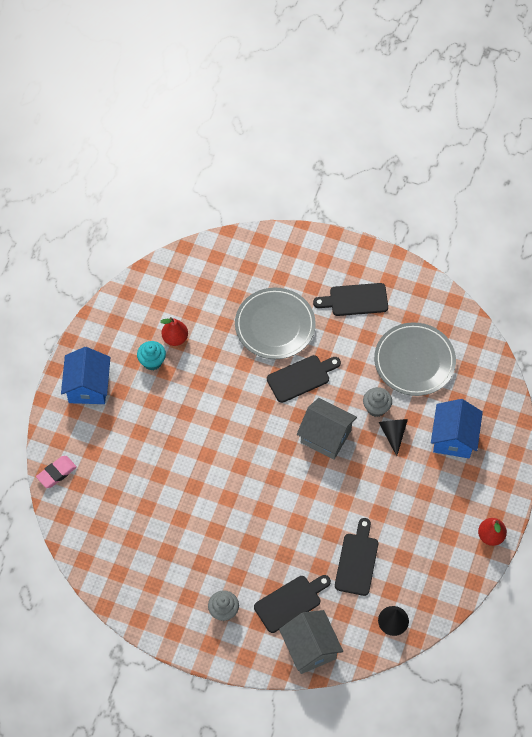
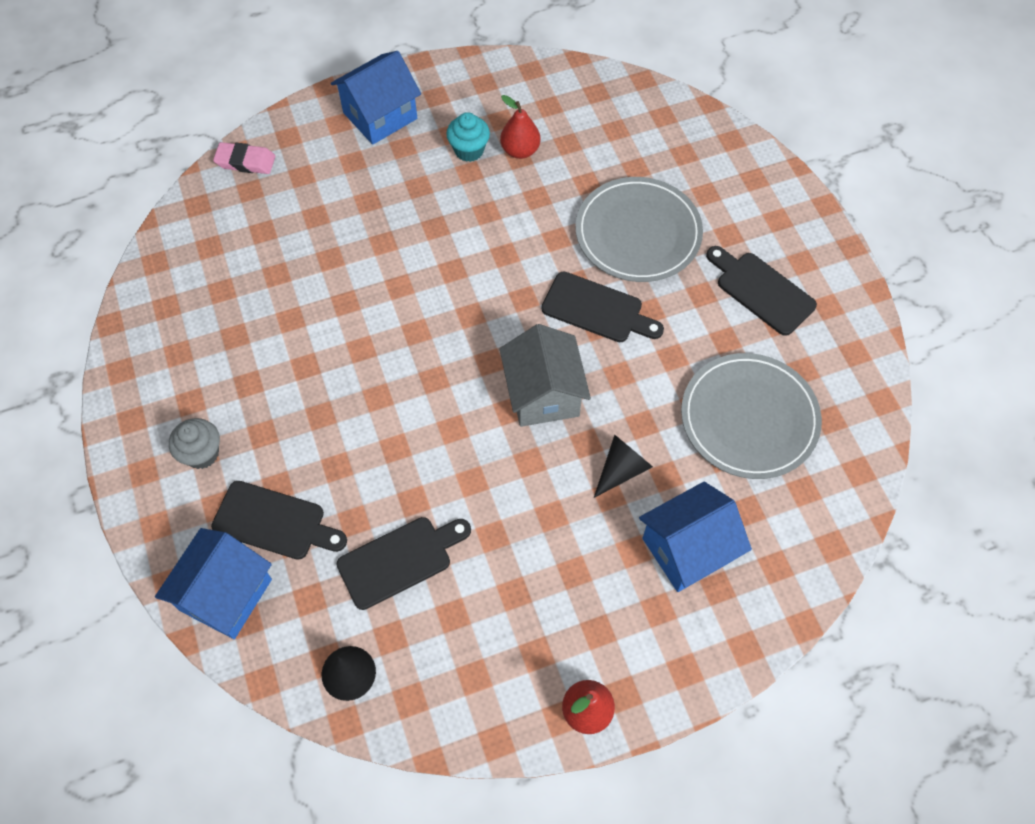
camera: 50 degrees right, 0 degrees up
grey house [279,610,343,674] -> blue house [155,528,272,639]
grey cupcake [363,387,392,417] -> none

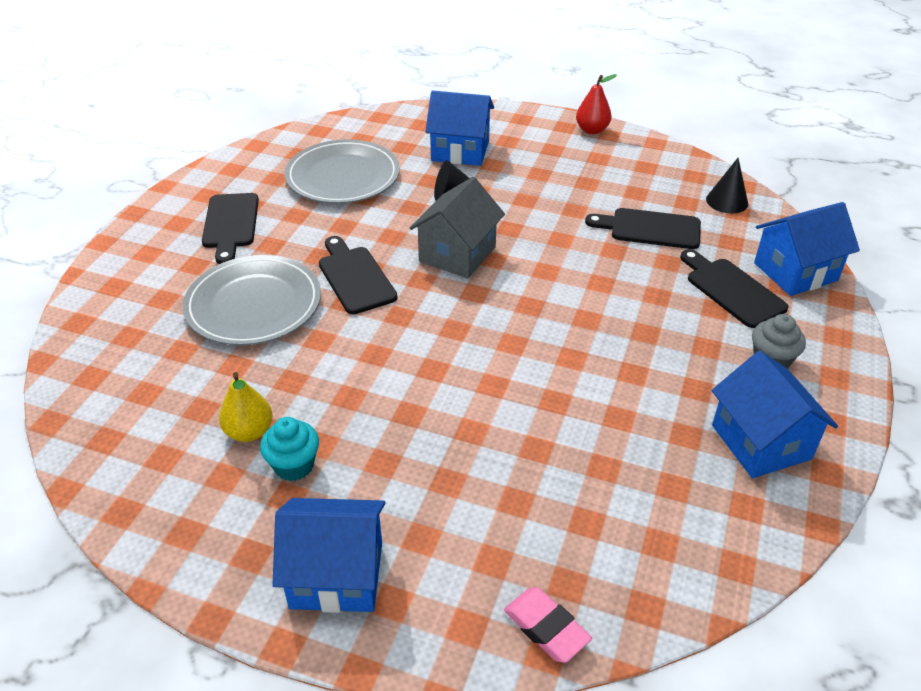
camera: 140 degrees left, 20 degrees down
red pear [500,95,541,159] -> yellow pear [219,372,273,442]
none -> blue house [712,351,838,478]

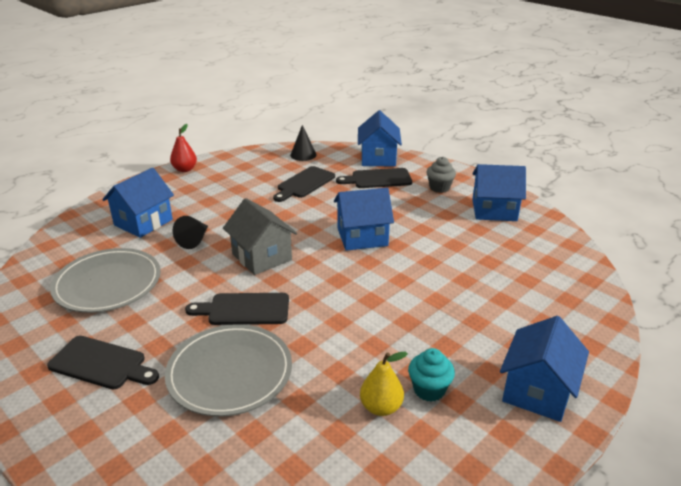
camera: 65 degrees left, 10 degrees down
pink eraser [504,587,592,663] -> none
none -> blue house [334,188,394,251]

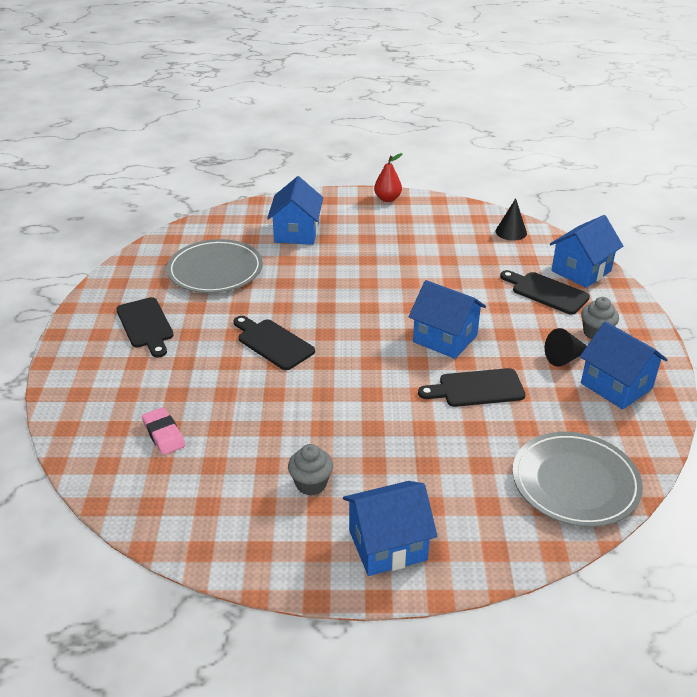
camera: 45 degrees right, 5 degrees up
blue house [102,168,174,238] -> blue house turned 75 degrees counterclockwise [267,176,323,245]
grey plate [165,324,292,417] -> grey plate moved to [513,432,643,527]
black cone [173,216,208,249] -> black cone moved to [545,328,587,367]
grey house [223,198,297,275] -> none
black cutting board [273,166,335,202] -> black cutting board moved to [418,368,525,407]
yellow pear [360,352,408,416] -> none
turquoise cupcake [408,348,455,402] -> grey cupcake [288,444,333,495]
none -> pink eraser [142,407,185,455]

